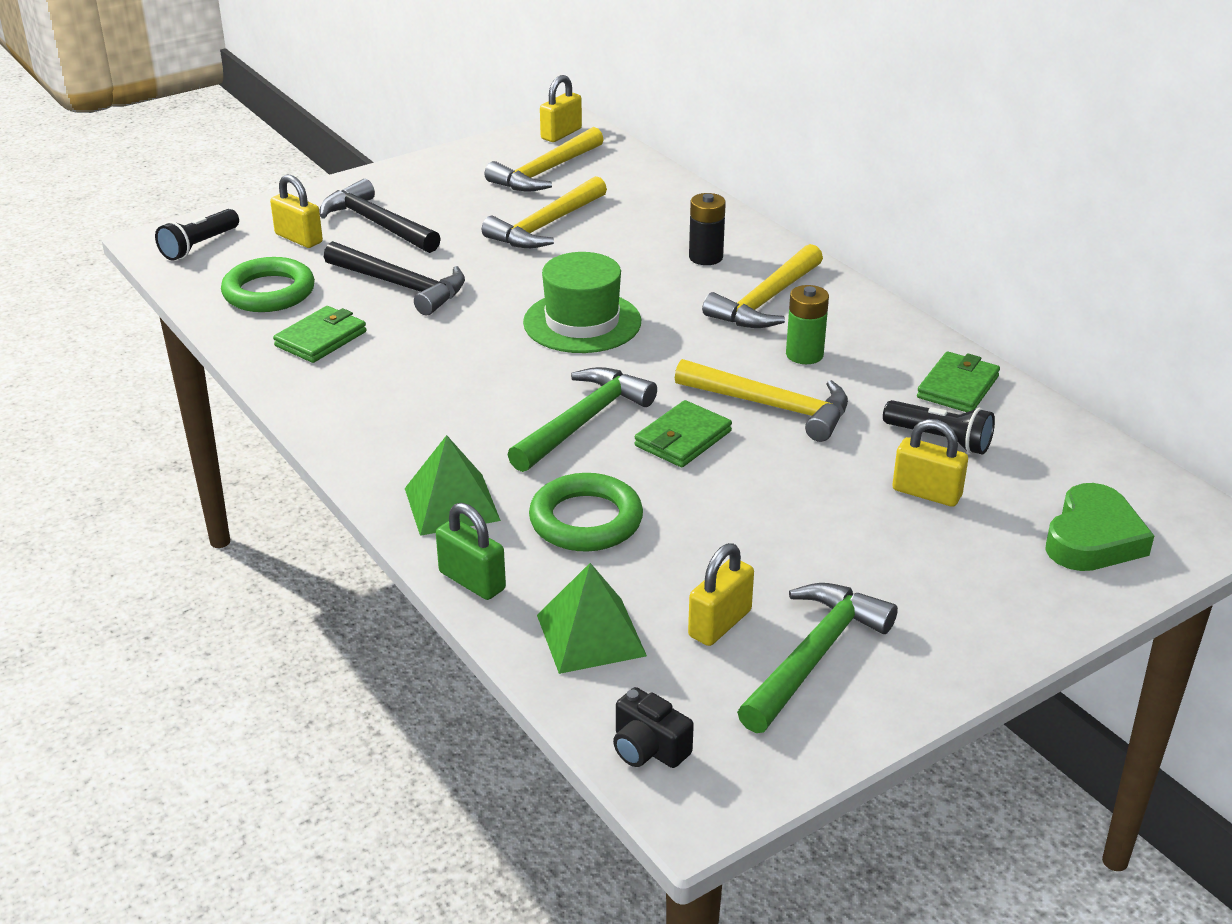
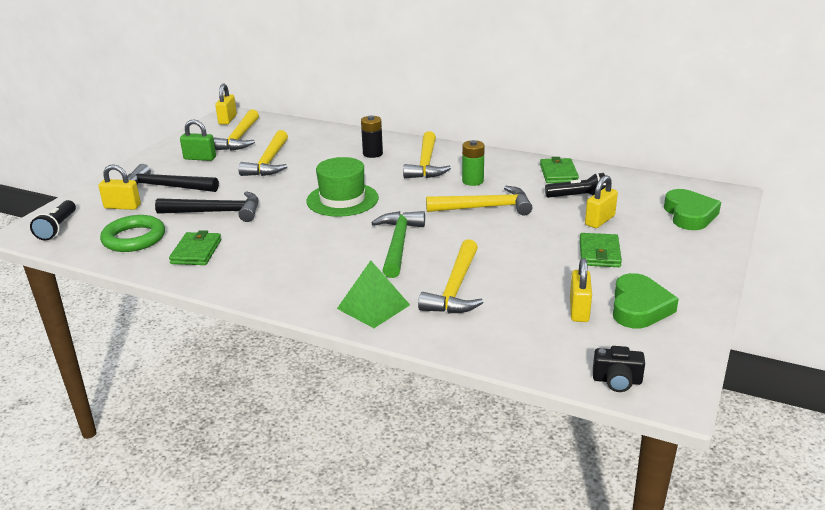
camera: 30 degrees left, 5 degrees down
green padlock [436,503,506,600] -> green padlock moved to [180,119,216,161]
green ring [529,473,643,552] -> yellow hammer [418,239,484,314]
green pyramid [537,563,647,674] -> none
green wallet [635,400,732,467] -> green wallet moved to [580,233,622,267]
green hammer [737,583,898,733] -> green heart [613,273,679,328]
yellow padlock [892,419,968,507] -> yellow padlock turned 45 degrees counterclockwise [585,175,618,228]

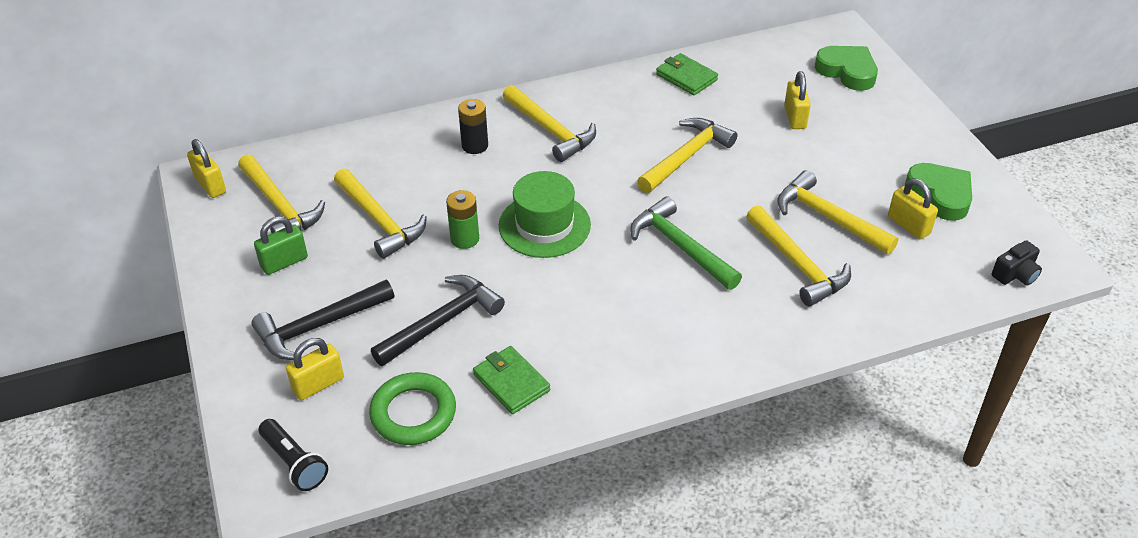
camera: 45 degrees left, 15 degrees up
green pyramid [337,260,410,328] -> none
green battery [462,140,485,186] -> green battery moved to [446,190,479,249]
black flashlight [545,172,606,198] -> none
green wallet [580,233,622,267] -> none
none -> yellow hammer [777,170,898,255]

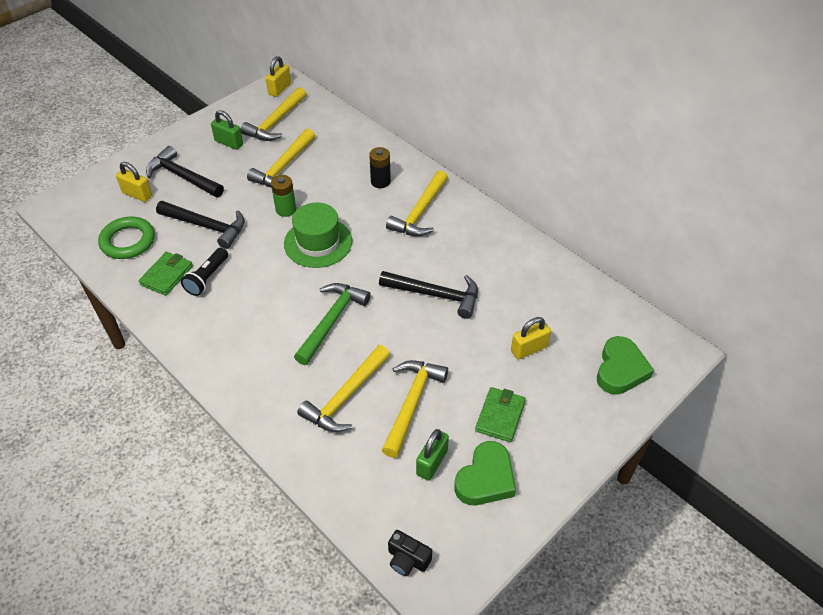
camera: 65 degrees right, 5 degrees up
black flashlight [259,419,328,491] -> black flashlight moved to [181,248,228,296]
yellow hammer [637,118,737,193] -> black hammer [379,271,478,319]
green wallet [656,53,718,95] -> green wallet moved to [475,387,526,442]
yellow padlock [888,178,938,239] -> green padlock [416,429,449,481]

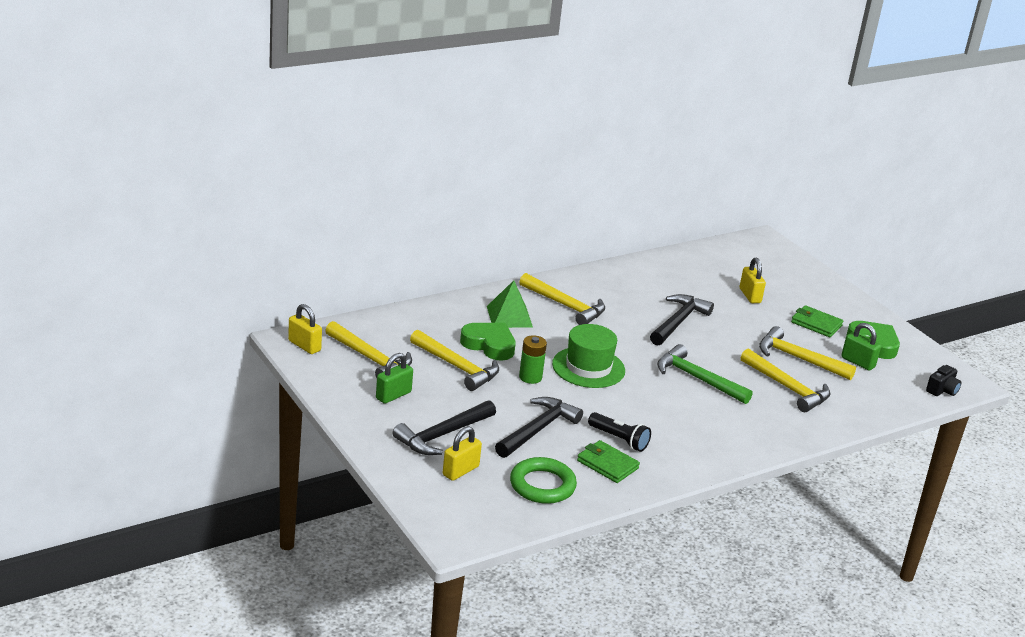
camera: 80 degrees left, 20 degrees down
black battery [369,147,391,188] -> green pyramid [487,280,533,328]
green heart [597,336,654,395] -> green heart moved to [460,323,516,361]

